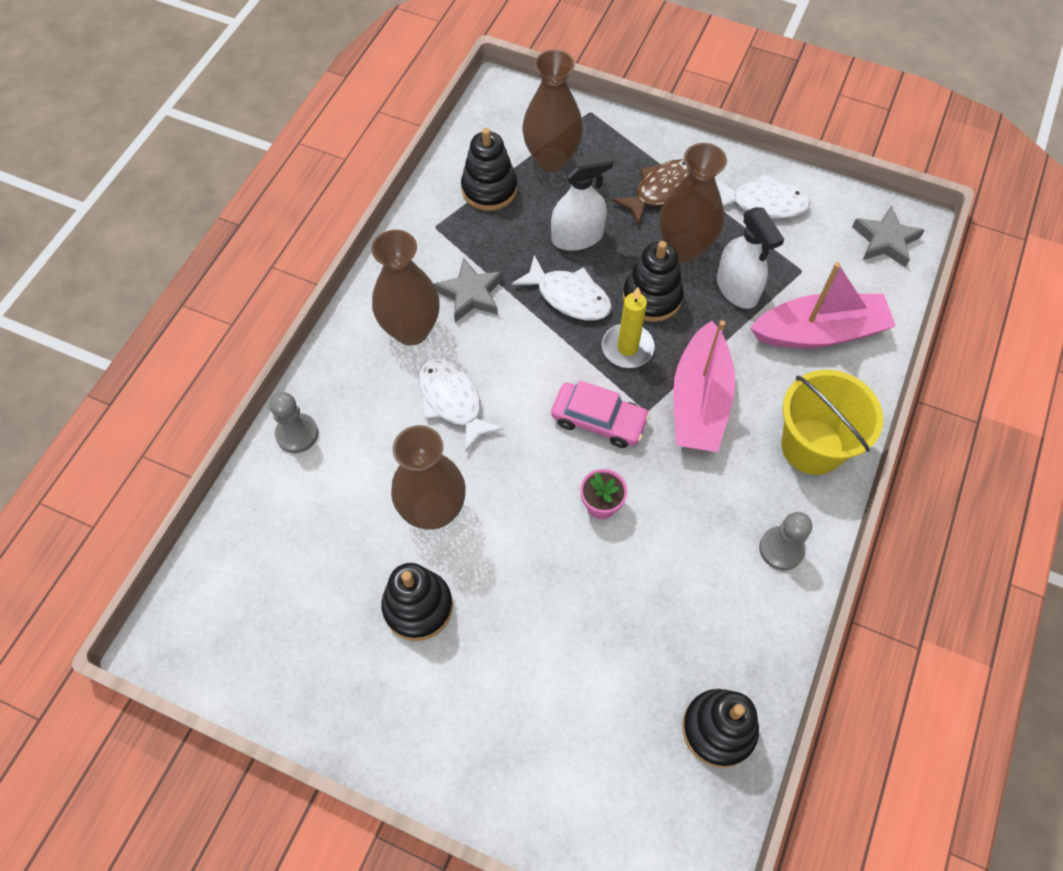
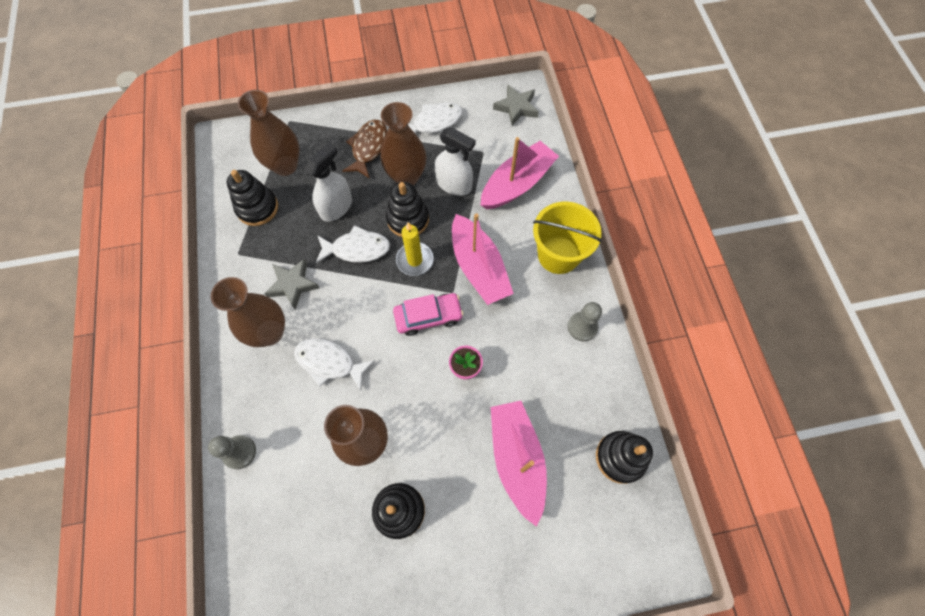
camera: 35 degrees left, 5 degrees up
none -> pink boat [491,401,547,527]

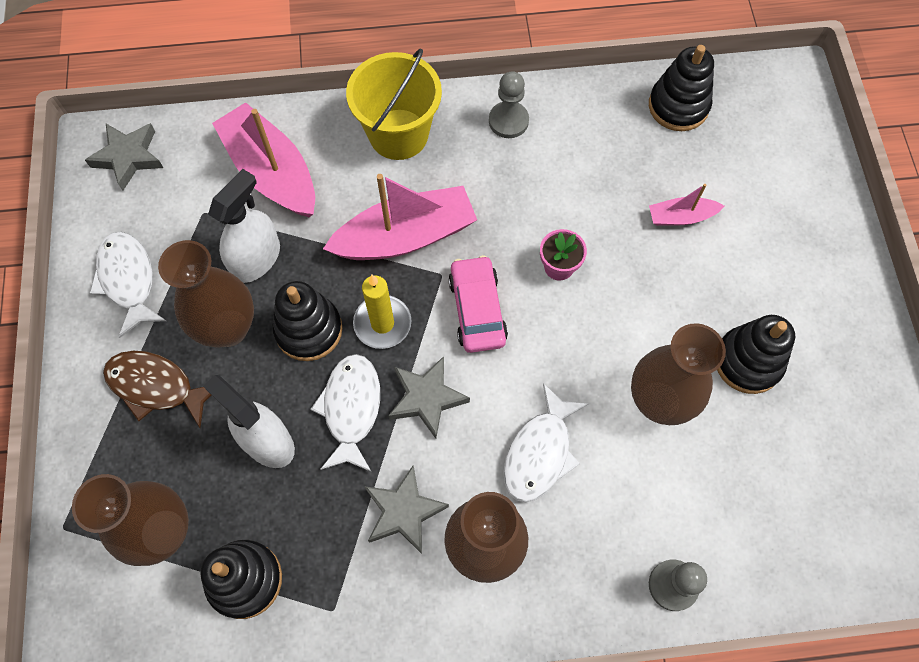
camera: 85 degrees left, 0 degrees up
pink boat [491,401,547,527] -> pink boat [649,184,724,226], size x0.50
none -> grey star [388,356,470,439]

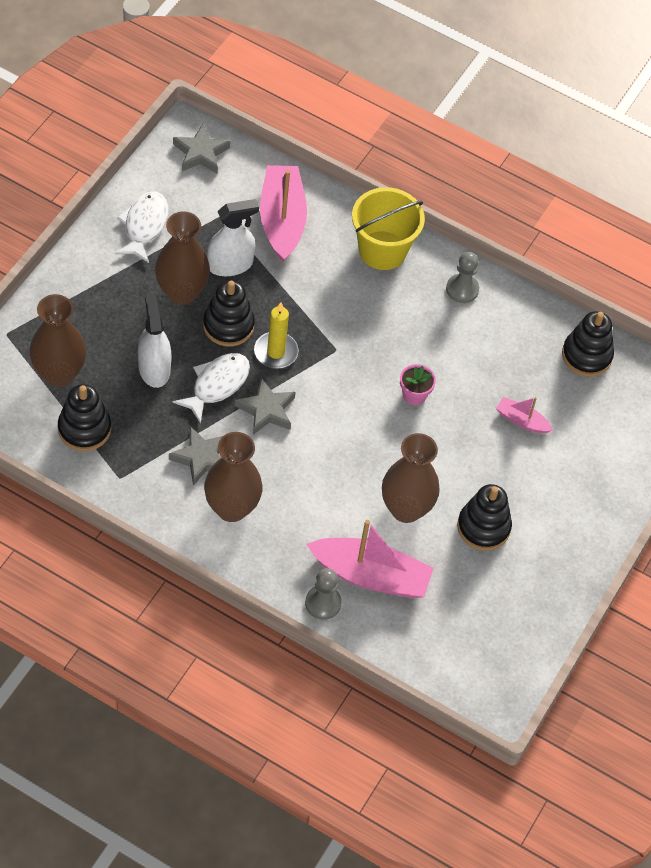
camera: 30 degrees right, 10 degrees down
brown fish [103,351,211,428] -> none
pink boat [323,174,477,260] -> pink boat moved to [307,520,434,598]
pink car [448,255,508,353] -> none
white fish [503,383,588,502] -> none

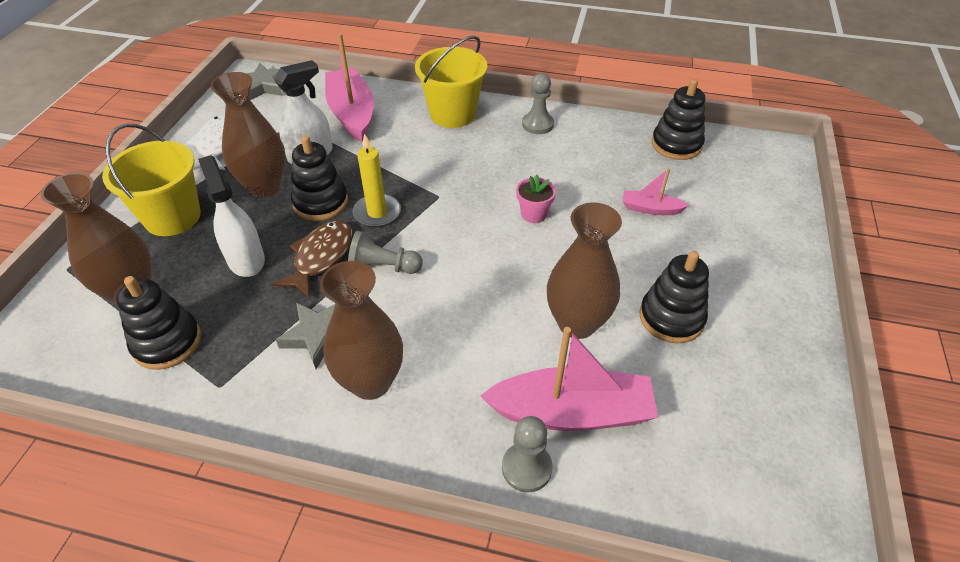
camera: 10 degrees left, 10 degrees down
white fish [173,353,250,424] -> brown fish [272,220,353,299]
grey star [235,378,296,435] -> grey pawn [348,231,423,274]
none -> yellow bucket [102,124,201,236]

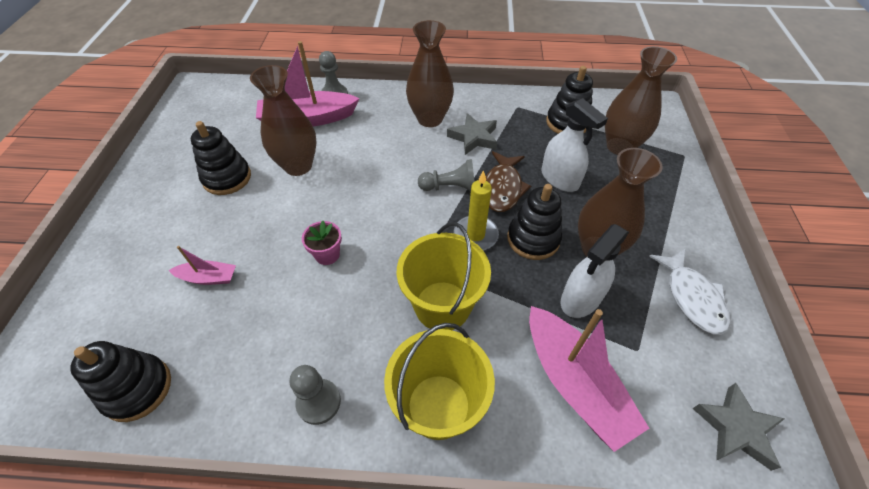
camera: 170 degrees right, 5 degrees up
yellow bucket [102,124,201,236] -> yellow bucket moved to [397,222,491,330]

